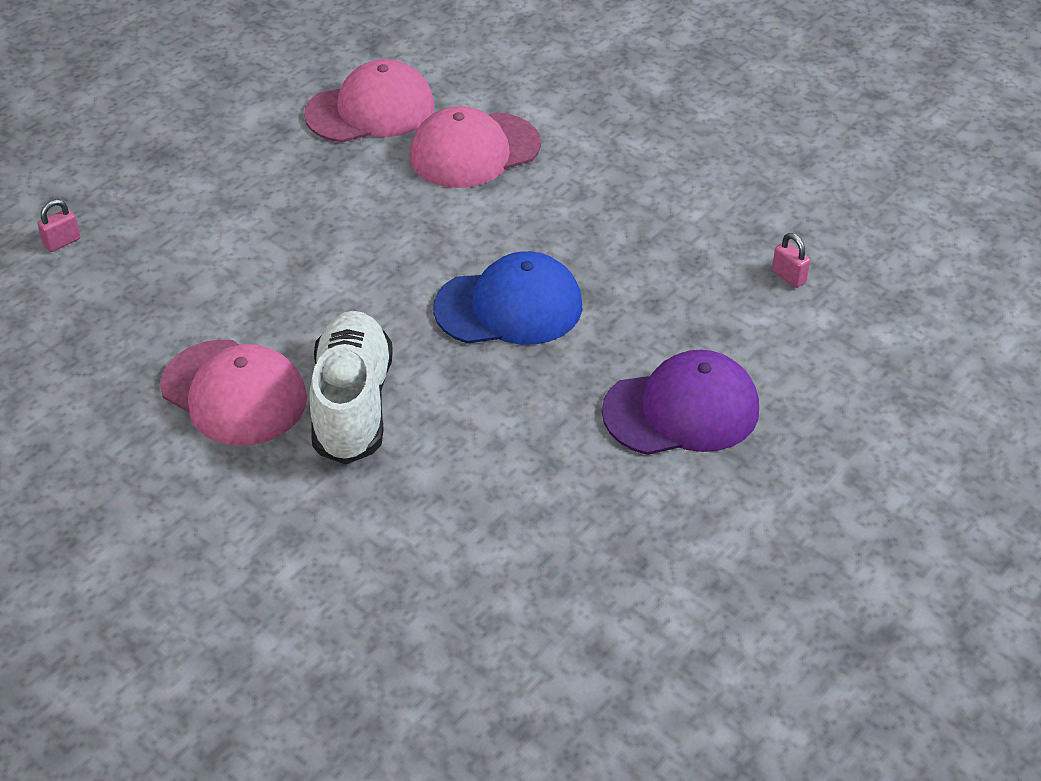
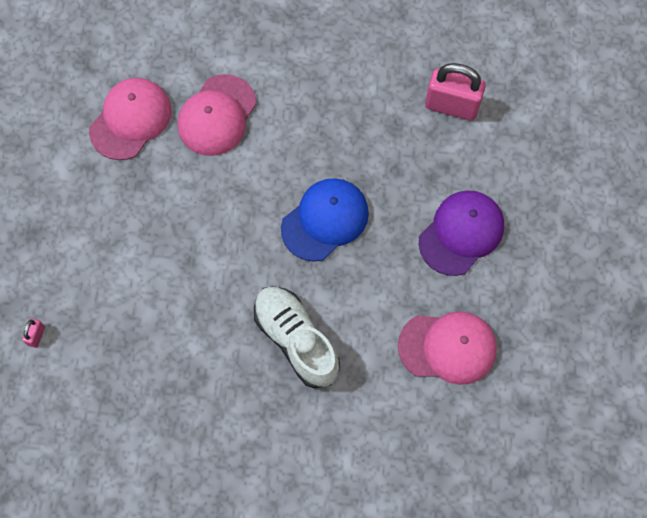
camera: 35 degrees left, 25 degrees up
pink cap [160,340,307,446] -> pink cap moved to [398,311,497,385]
pink padlock [772,233,810,288] -> pink padlock [425,63,486,121], size x2.32

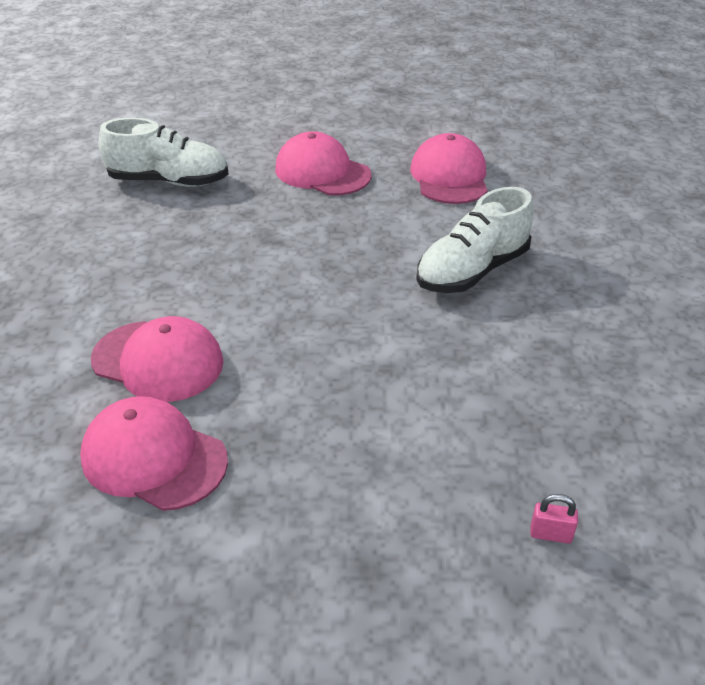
camera: 95 degrees left, 30 degrees down
blue cap [281,178,369,262] -> none
purple cap [419,191,504,276] -> pink cap [275,131,371,196]
pink padlock [425,63,486,121] -> white shoe [99,118,228,187]

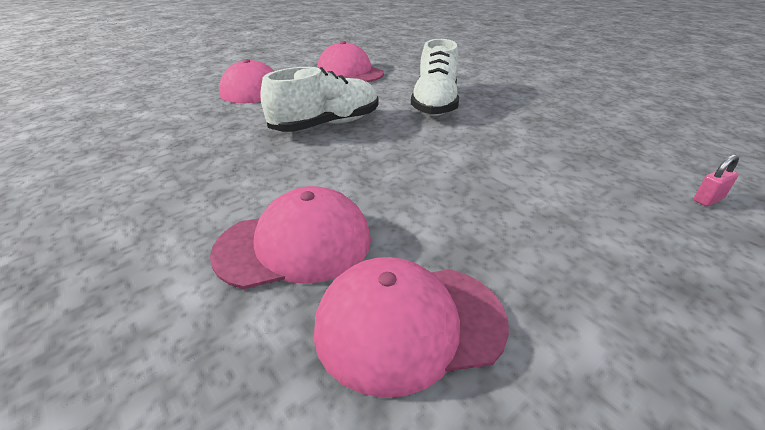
camera: 40 degrees left, 5 degrees down
white shoe [99,118,228,187] -> white shoe moved to [260,67,378,132]

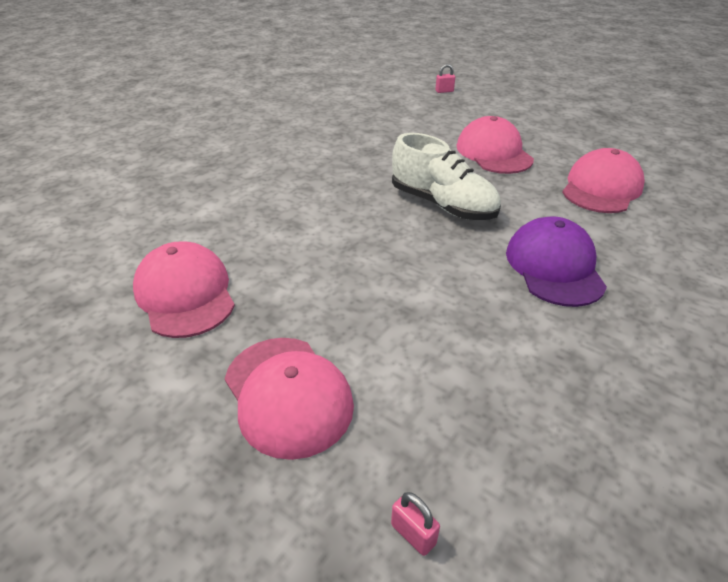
camera: 75 degrees right, 5 degrees up
pink cap [210,186,371,289] -> pink cap moved to [225,338,354,460]
white shoe [411,39,459,116] -> purple cap [506,216,607,307]
none -> pink padlock [435,64,455,93]

